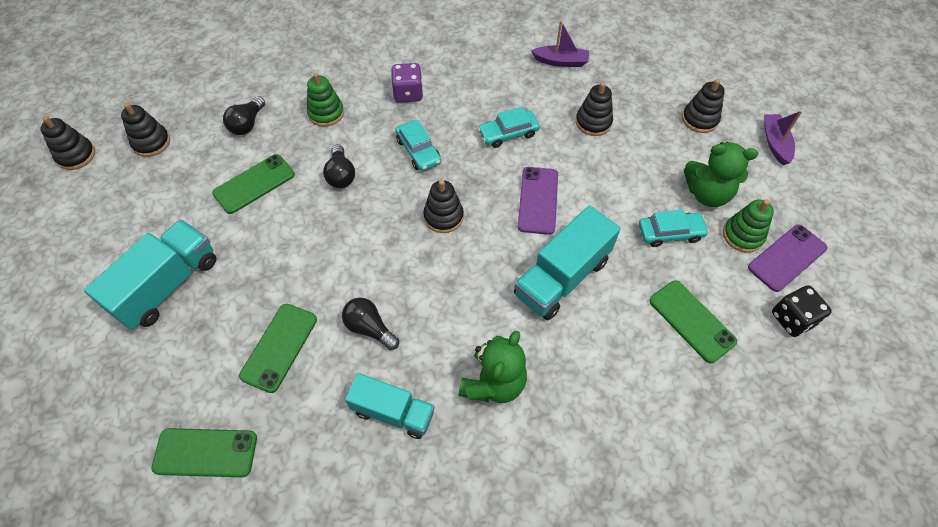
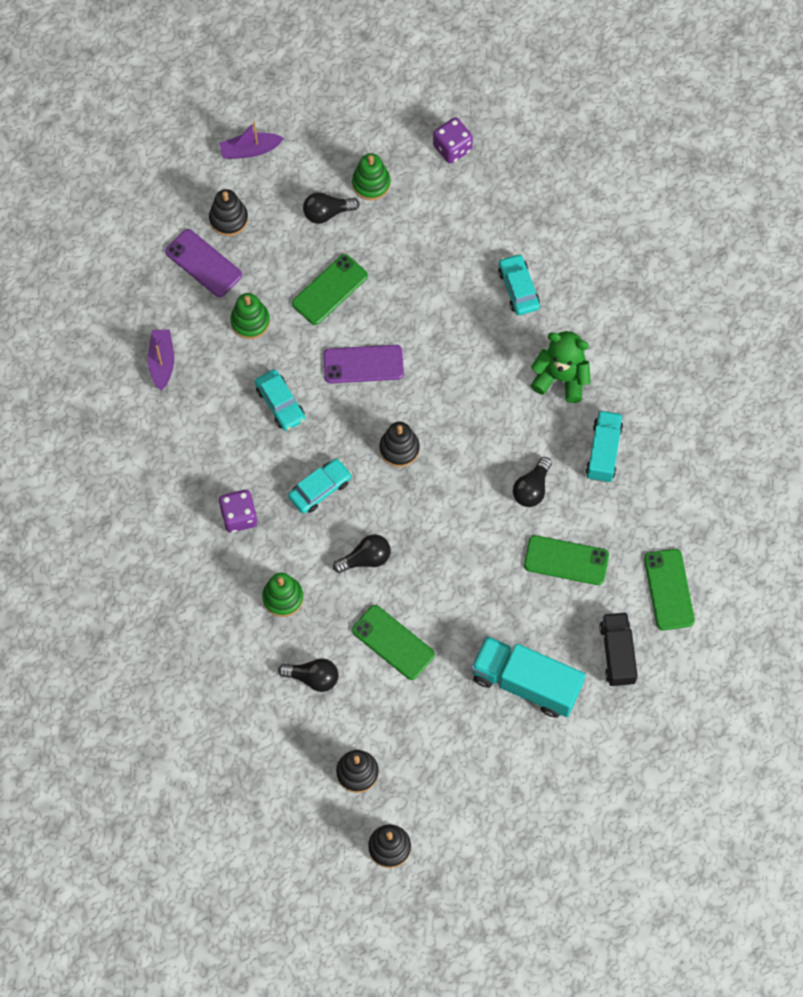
camera: 100 degrees left, 10 degrees up
turquoise truck [514,205,620,320] -> none
black stacking toy [576,82,613,136] -> green stacking toy [230,293,270,339]
turquoise car [639,209,709,247] -> turquoise car moved to [498,254,540,315]
green phone [649,280,737,363] -> green phone moved to [292,254,368,325]
green teddy bear [684,142,758,207] -> black light bulb [303,192,360,224]
purple phone [748,224,827,292] -> purple phone moved to [165,229,242,297]
black dice [772,285,832,337] -> purple dice [433,117,473,164]
none -> black truck [599,612,638,686]

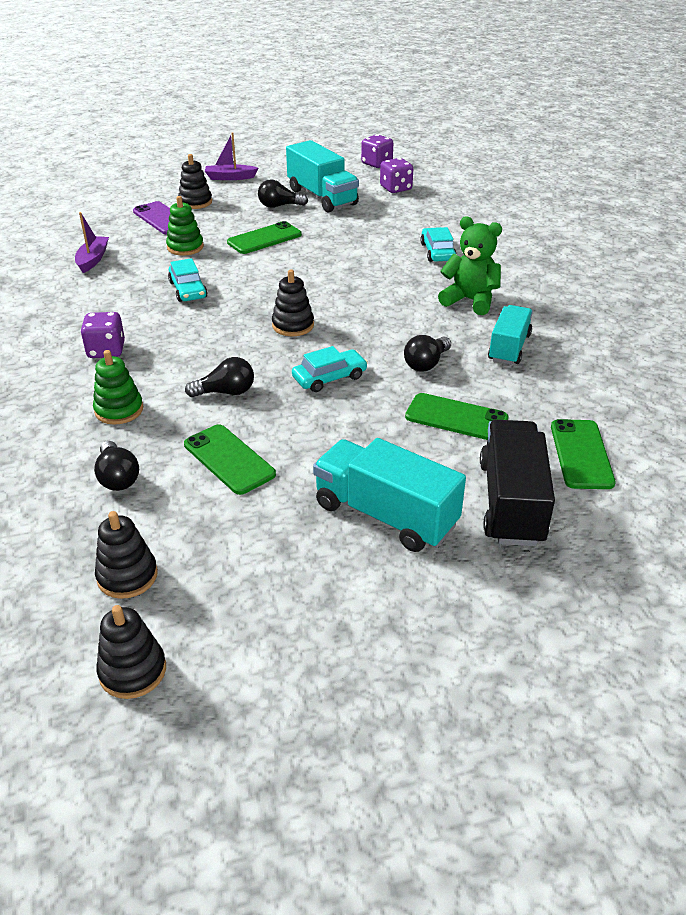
camera: 10 degrees right, 30 degrees down
black light bulb [278,658,339,692] -> black light bulb turned 45 degrees clockwise [94,441,139,491]
turquoise car [288,458,352,514] -> turquoise car moved to [292,346,368,392]
purple phone [323,345,404,383] -> none
green stacking toy [352,153,391,200] -> turquoise truck [286,140,359,213]
black truck [599,612,638,686] -> black truck [480,420,555,546], size x1.50
none -> purple dice [361,134,393,168]

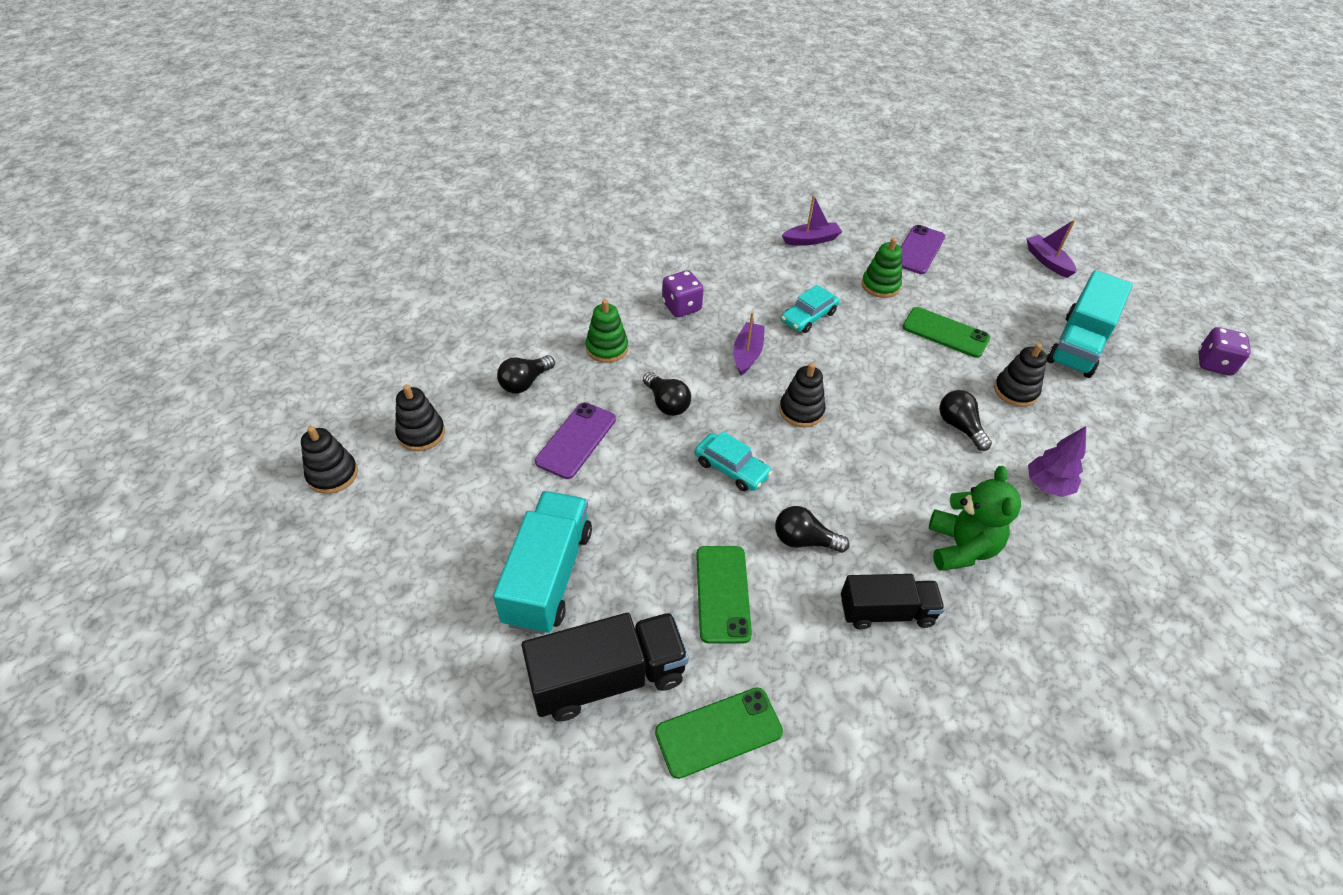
camera: 65 degrees right, 10 degrees up
black stacking toy [178,154,212,209] -> black stacking toy moved to [994,343,1047,407]
green phone [184,424,276,495] -> purple phone [535,402,616,479]
black light bulb [258,179,308,208] -> black light bulb moved to [939,390,992,451]
purple dice [380,158,413,193] -> none
turquoise car [420,227,457,262] -> purple tree [1028,426,1086,497]
turquoise truck [488,305,533,365] -> black truck [841,574,945,630]
none -> purple boat [733,312,765,375]

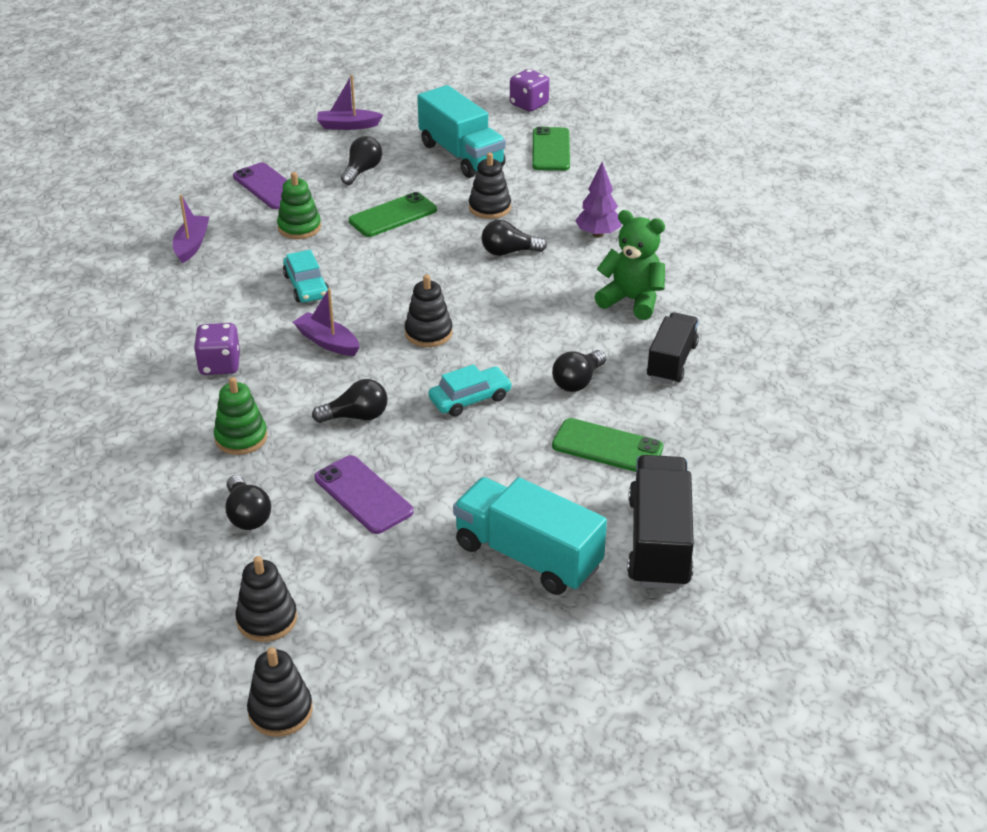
camera: 65 degrees left, 10 degrees down
green phone [655,687,783,779] -> green phone moved to [532,127,570,171]
none -> black light bulb [341,136,382,185]

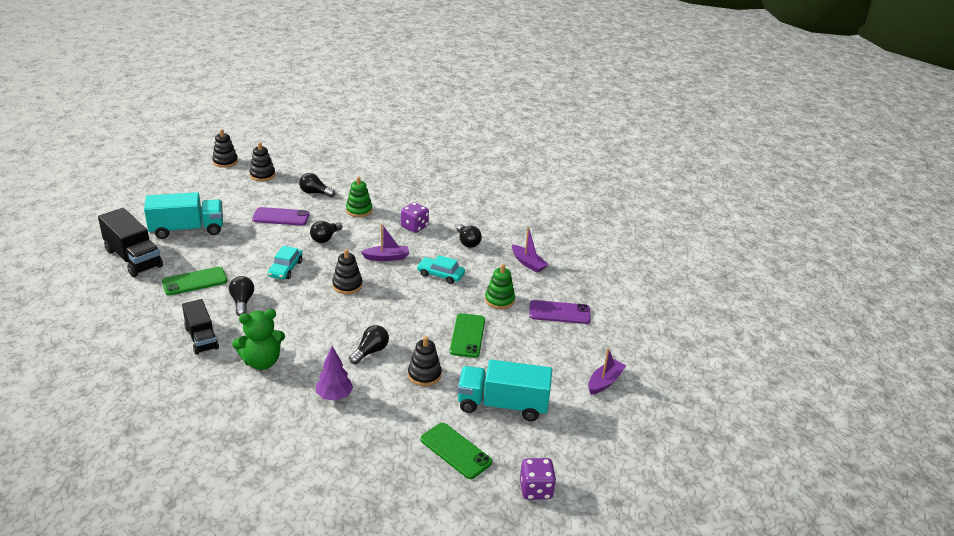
camera: 130 degrees right, 5 degrees down
black light bulb [341,136,382,185] -> black light bulb moved to [457,224,482,248]

